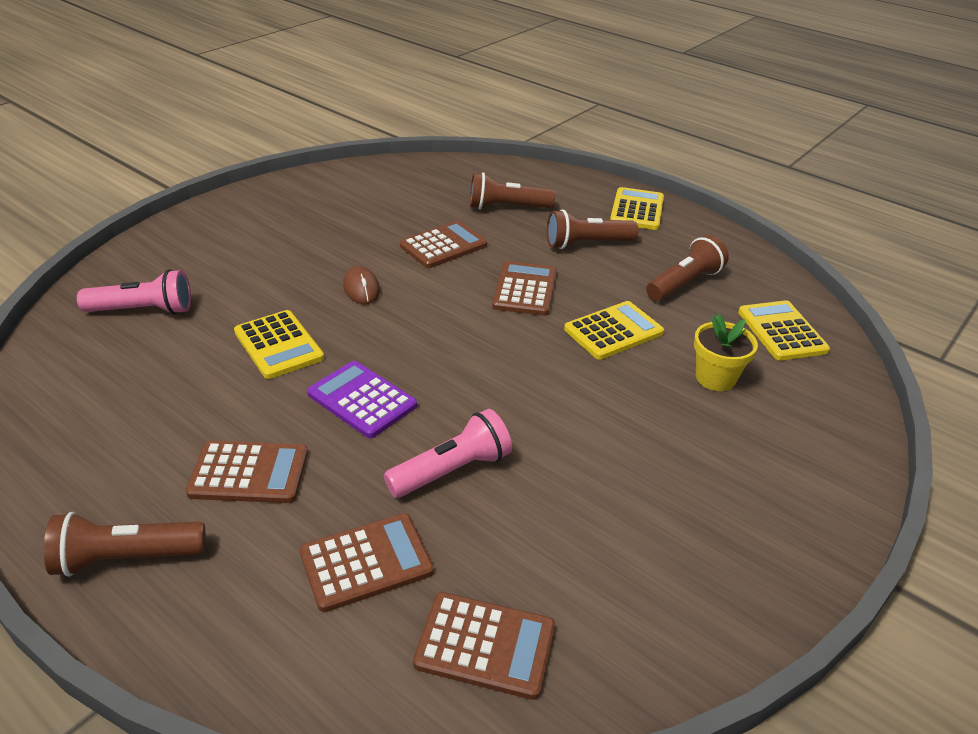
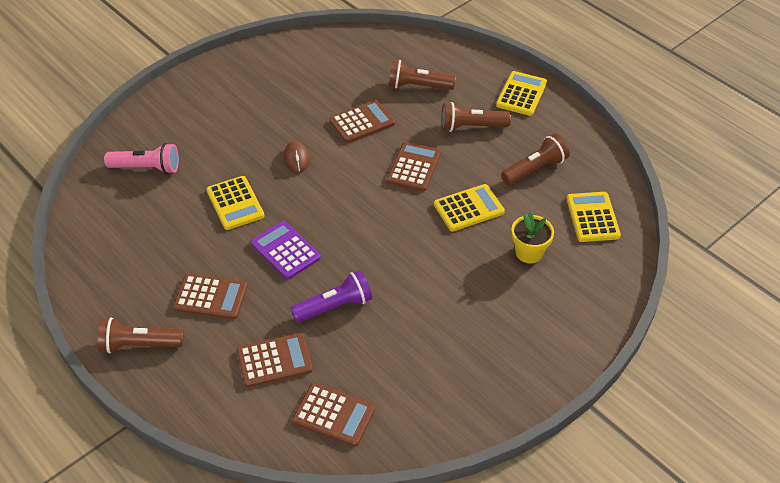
camera: 10 degrees right, 10 degrees up
pink flashlight [384,409,512,498] -> purple flashlight [291,270,372,323]

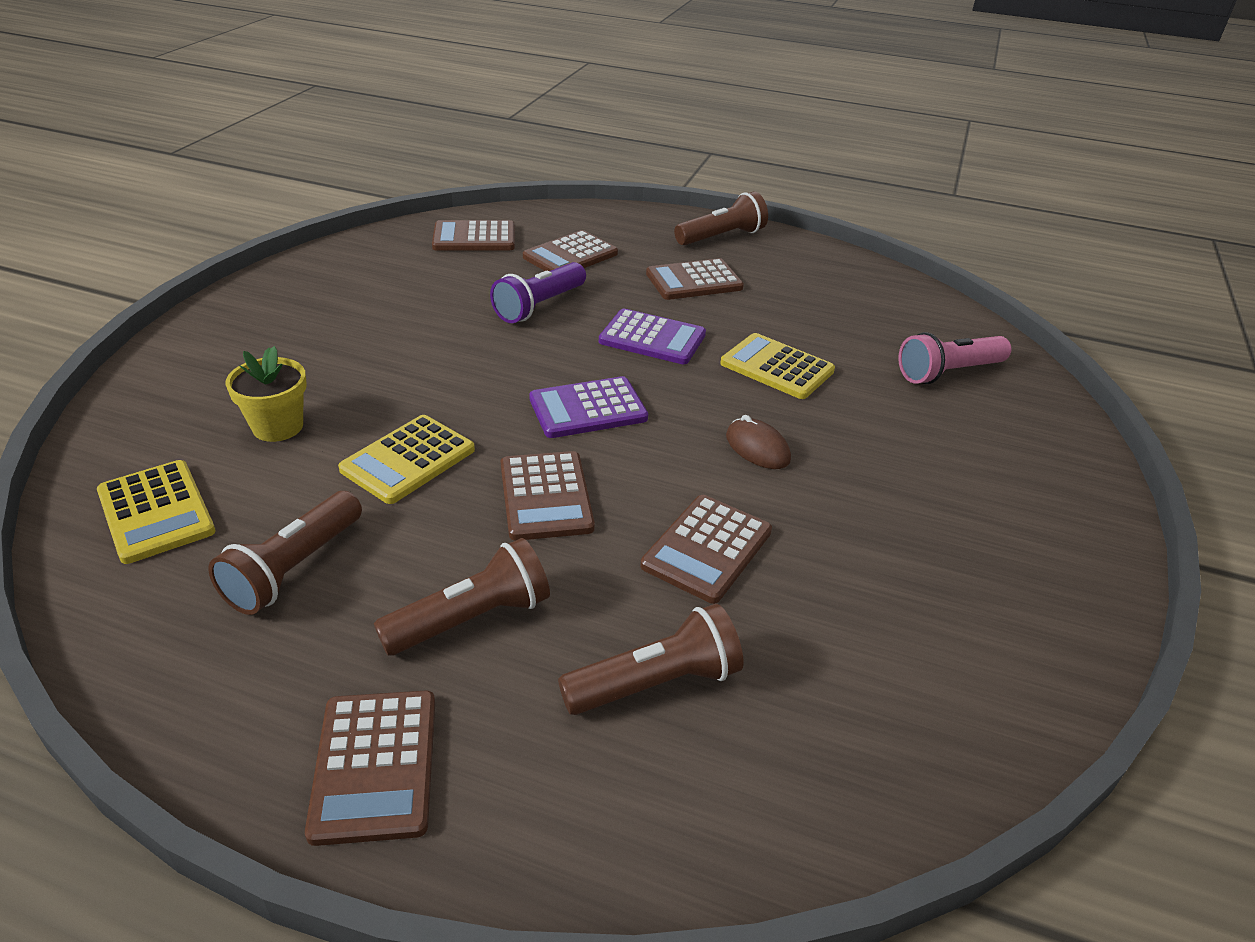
camera: 150 degrees right, 10 degrees down
yellow calculator [496,71,547,116] -> brown calculator [305,691,435,846]
none -> purple calculator [529,376,648,438]

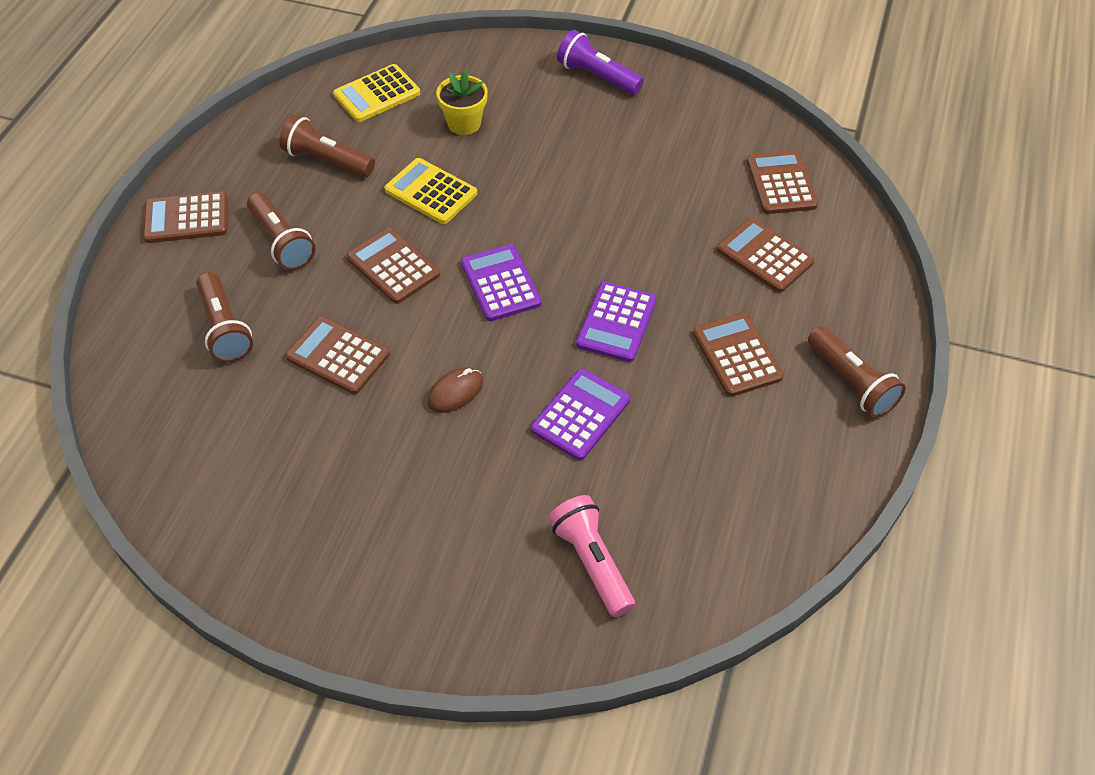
camera: 90 degrees right, 15 degrees up
purple flashlight [490,262,586,323] -> purple flashlight moved to [557,30,644,95]
brown calculator [501,451,595,541] -> brown calculator turned 60 degrees clockwise [346,228,440,304]
yellow calculator [720,333,835,399] -> purple calculator [531,369,630,460]

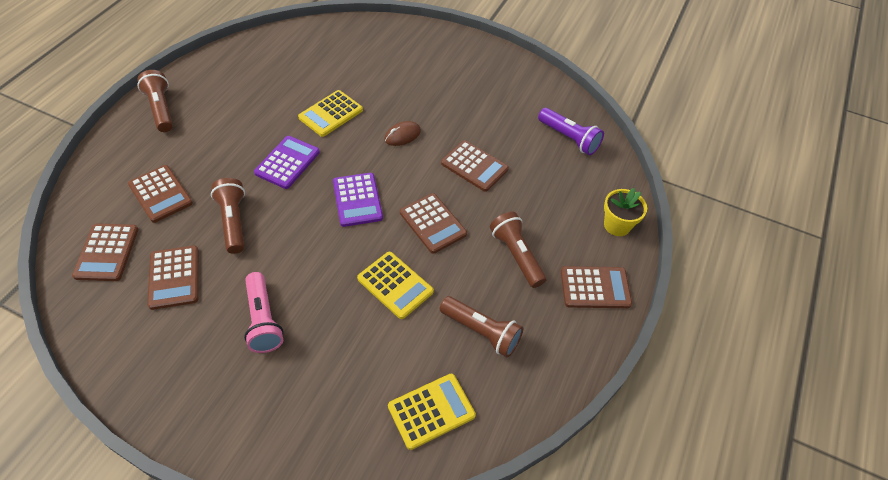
camera: 175 degrees left, 0 degrees up
brown flashlight [196,272,253,363] -> brown flashlight moved to [211,178,245,254]
yellow flower pot [436,70,488,135] -> yellow flower pot moved to [604,188,647,236]
purple calculator [531,369,630,460] -> yellow calculator [298,90,363,137]
pink flashlight [548,495,635,617] -> pink flashlight moved to [244,272,283,353]
purple flashlight [557,30,644,95] -> purple flashlight moved to [538,108,604,155]
brown calculator [693,313,784,397] -> brown calculator moved to [147,245,199,310]

